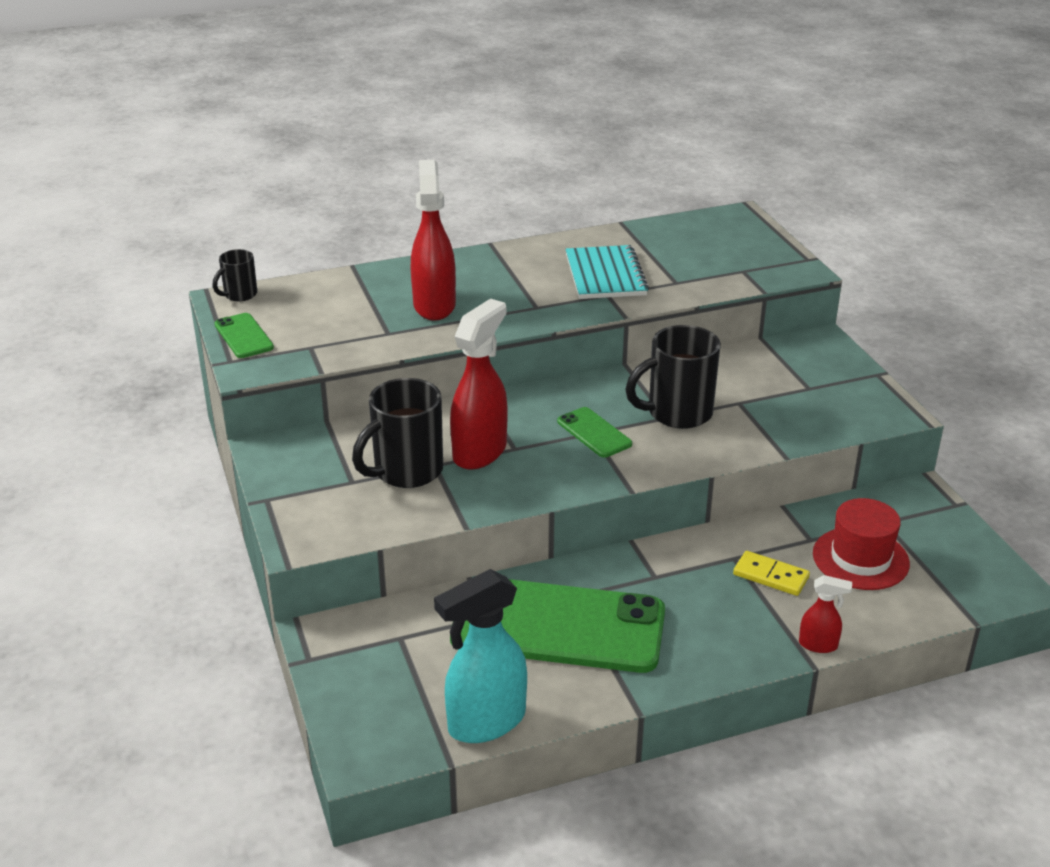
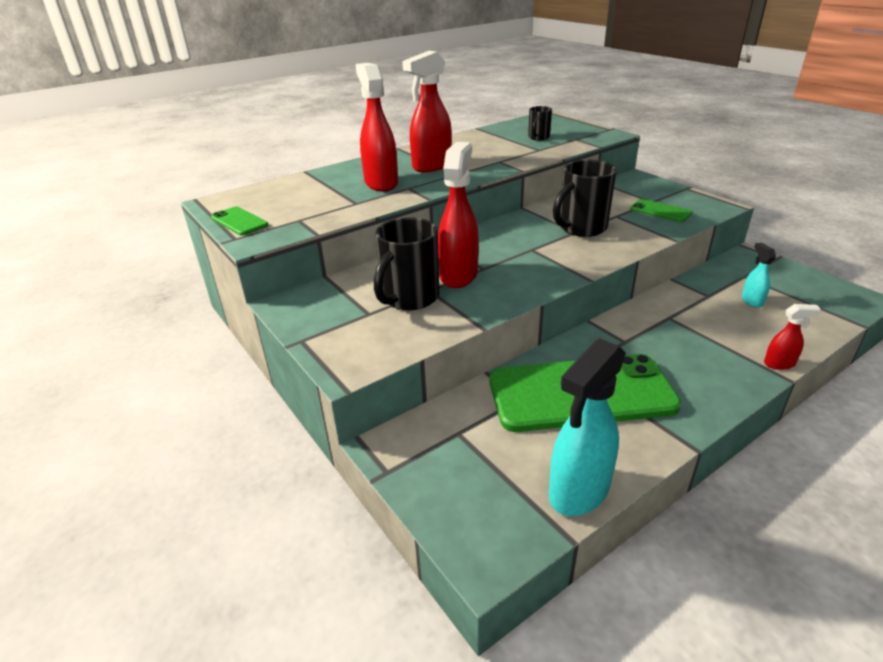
camera: 15 degrees left, 0 degrees up
black mug [213,249,257,301] -> black mug moved to [528,106,552,140]
green phone [557,407,632,458] -> green phone moved to [630,199,692,222]
turquoise notebook [565,245,649,299] -> none
yellow domino [733,551,810,596] -> none
red hat [813,498,910,590] -> turquoise spray bottle [742,243,776,308]
none -> red spray bottle [402,51,452,172]

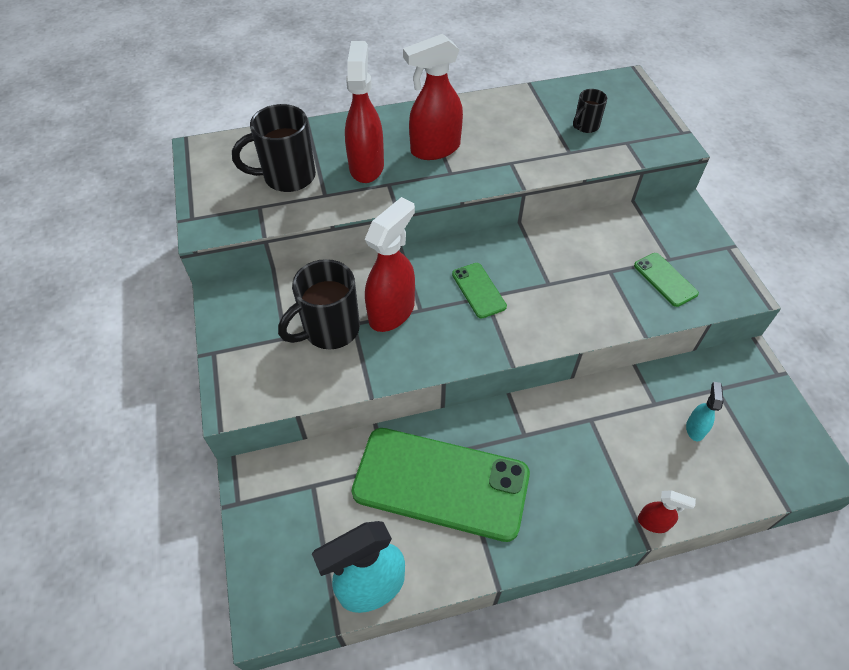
camera: 20 degrees right, 20 degrees up
green phone [211,206,268,235] -> green phone moved to [452,263,507,319]
black mug [553,160,617,237] -> black mug moved to [232,104,316,192]

